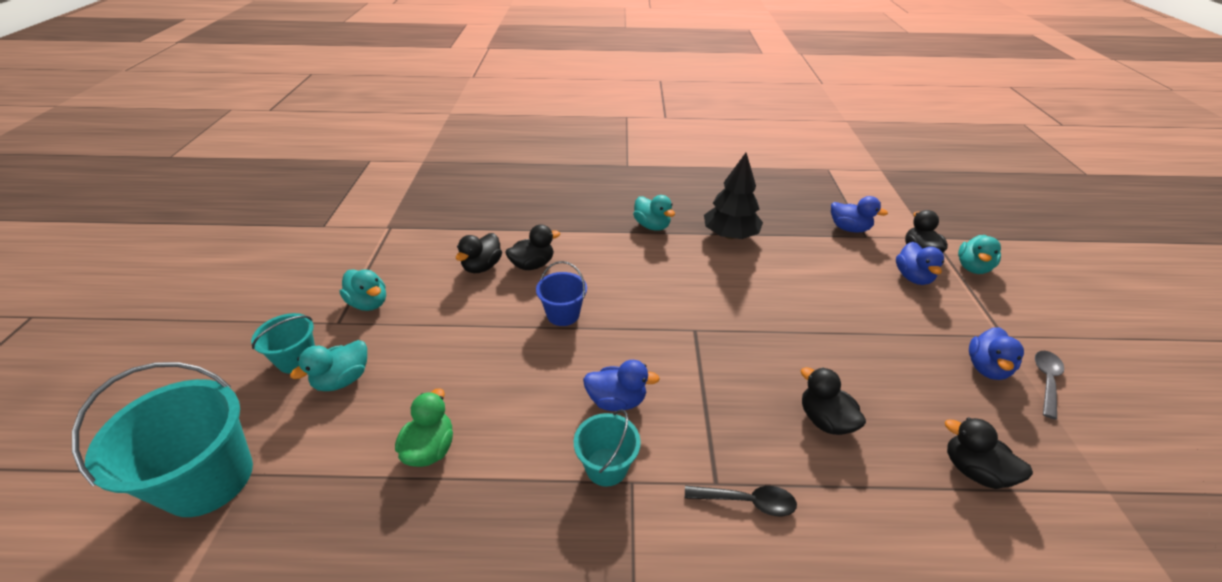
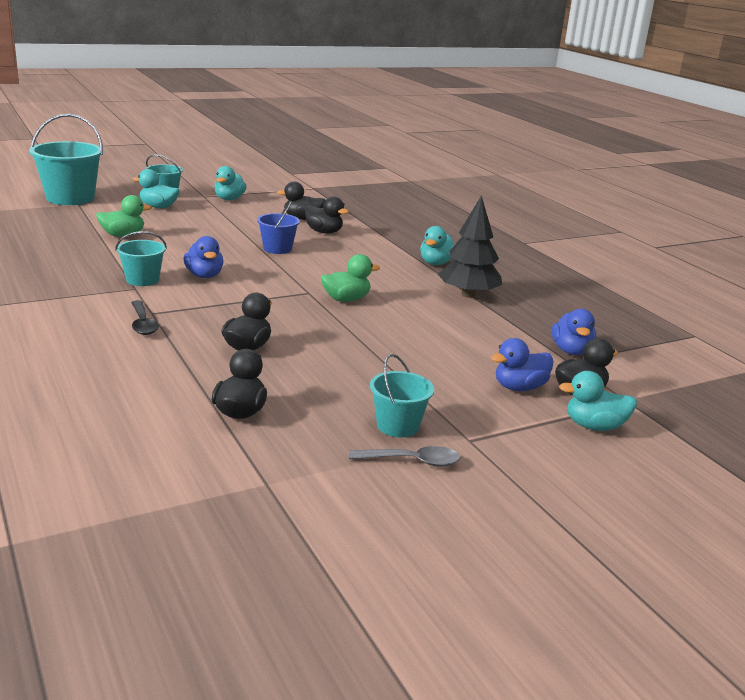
camera: 60 degrees right, 15 degrees down
blue duck [969,327,1024,380] -> turquoise bucket [370,354,434,437]
none -> green duck [321,254,380,302]

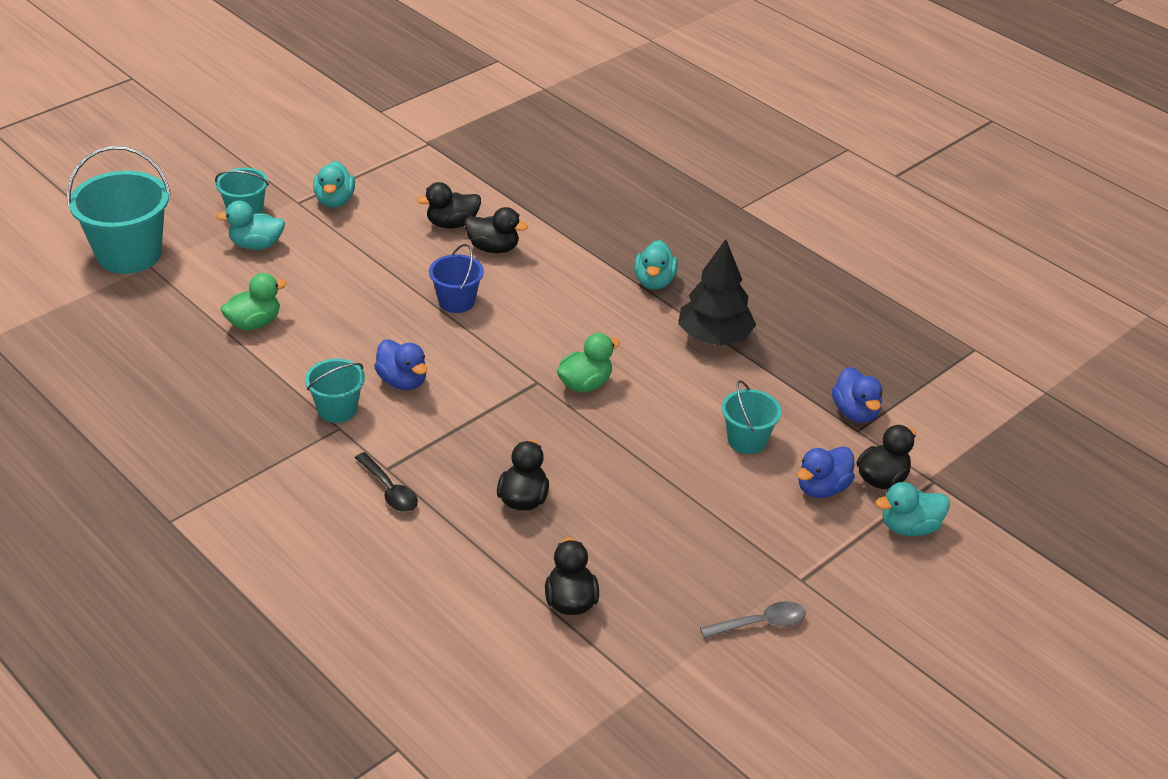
camera: 15 degrees left, 15 degrees up
turquoise bucket [370,354,434,437] -> turquoise bucket moved to [722,380,782,454]

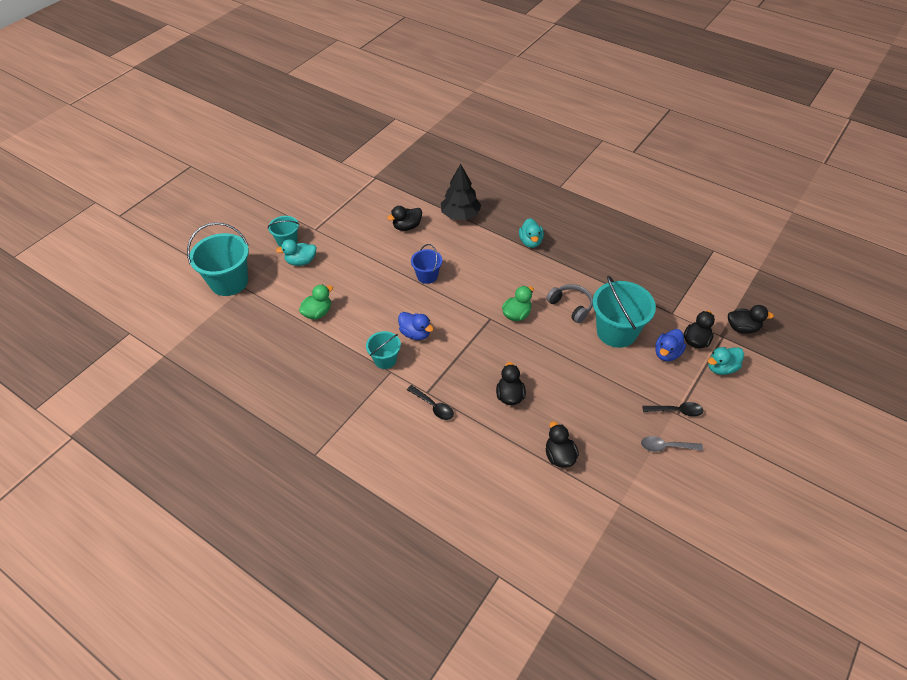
camera: 10 degrees left, 10 degrees up
turquoise duck [313,161,355,207] -> none
black duck [464,207,528,253] -> black duck moved to [728,305,774,334]
black tree [678,239,756,346] -> black tree moved to [441,164,482,220]
grey spoon [700,601,806,638] -> grey spoon turned 150 degrees counterclockwise [641,436,703,452]
turquoise bucket [722,380,782,454] -> turquoise bucket [593,276,656,348], size x1.80
blue duck [832,367,882,423] -> none
none -> grey headphones [546,284,593,323]
none -> black spoon [642,402,703,417]

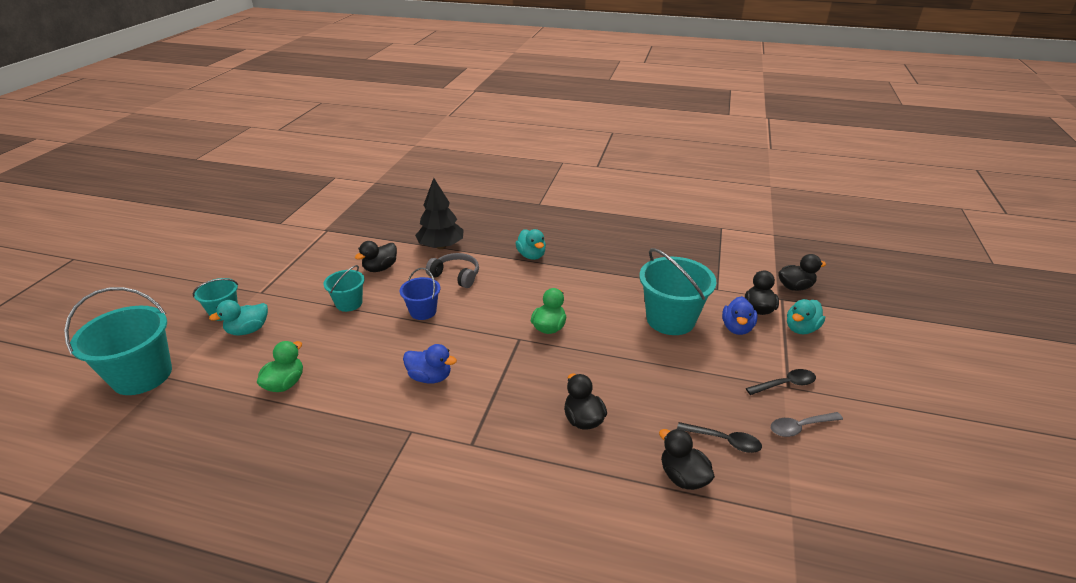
camera: 20 degrees left, 15 degrees down
turquoise bucket [366,331,401,369] -> turquoise bucket moved to [324,265,365,312]
black spoon [407,385,454,420] -> black spoon moved to [677,422,762,453]
grey headphones [546,284,593,323] -> grey headphones moved to [426,253,479,288]

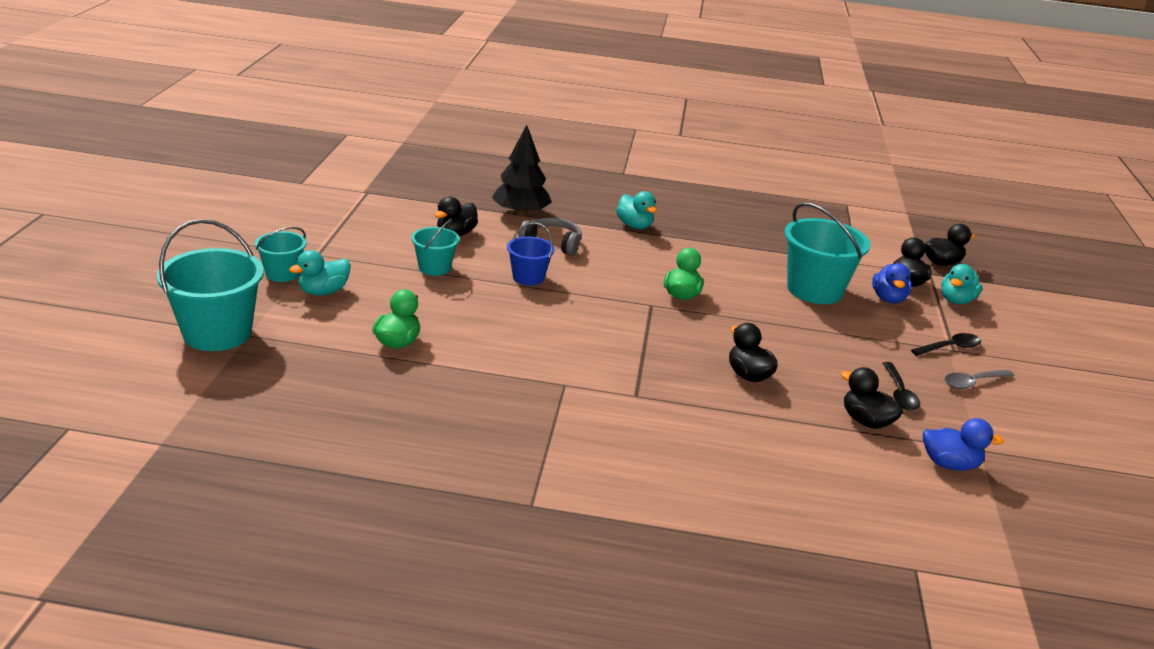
camera: 10 degrees left, 5 degrees down
blue duck [403,344,457,383] -> blue duck moved to [923,418,1004,471]
black spoon [677,422,762,453] -> black spoon turned 75 degrees clockwise [883,362,920,410]

